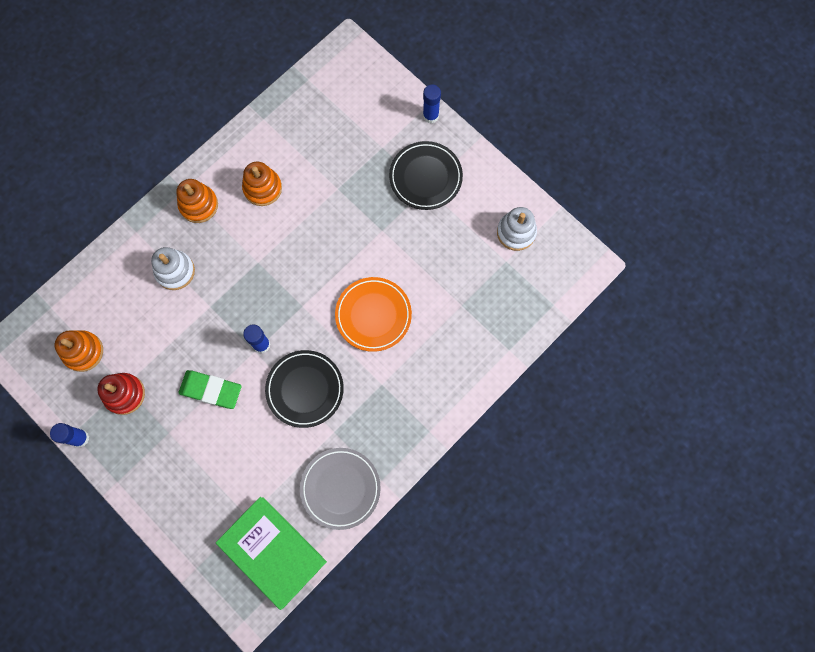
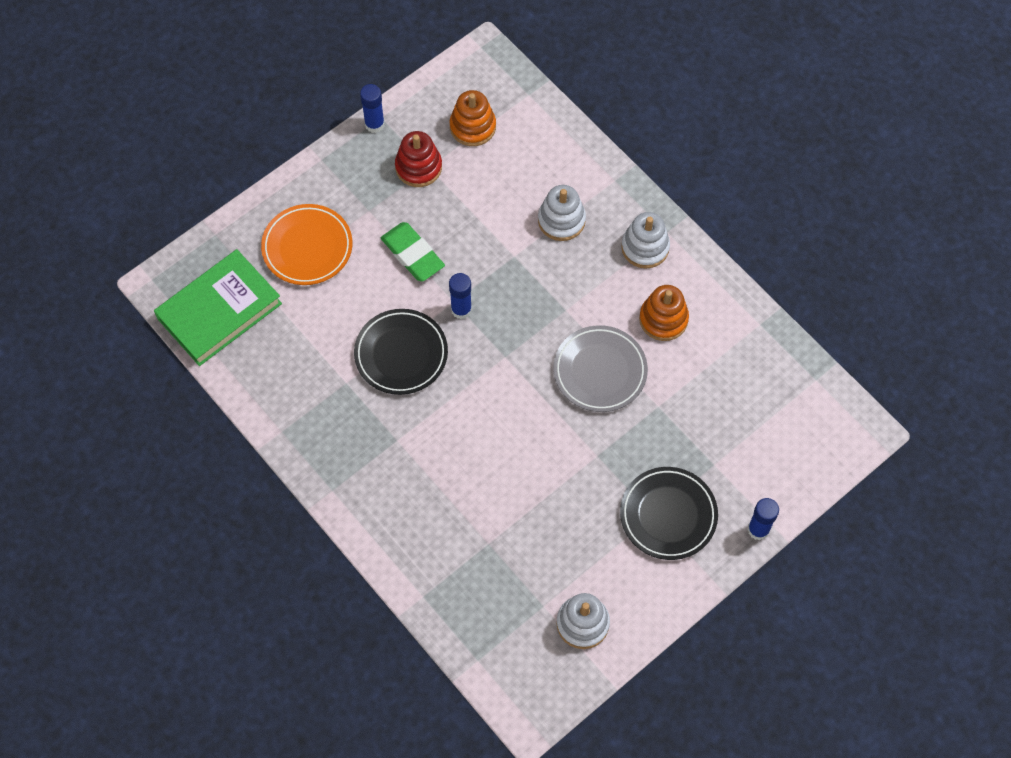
camera: 95 degrees right, 10 degrees down
orange stacking toy [176,179,218,223] -> white stacking toy [621,212,670,269]
green eraser [179,370,241,409] -> green eraser turned 60 degrees counterclockwise [381,222,445,282]
grey plate [300,448,381,530] -> grey plate moved to [553,325,648,412]
orange plate [335,277,412,352] -> orange plate moved to [261,204,352,285]

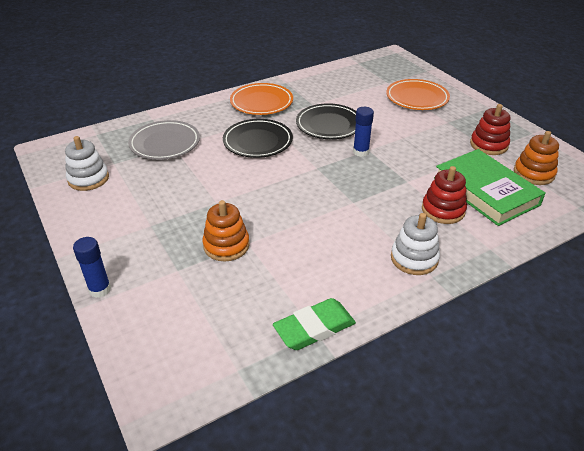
camera: 100 degrees right, 25 degrees down
green book [154,249,282,366] -> green book moved to [434,149,546,226]
blue glue stick [360,84,385,133] -> none
green eraser [381,222,445,282] -> green eraser moved to [273,298,356,350]
white stacking toy [538,185,586,241] -> red stacking toy [422,166,467,224]
grey plate [553,325,648,412] -> grey plate moved to [128,120,200,160]
black plate [620,467,718,560] -> black plate moved to [223,119,293,158]
orange stacking toy [639,285,689,341] -> orange stacking toy moved to [202,200,250,261]
none -> orange plate [230,83,293,115]

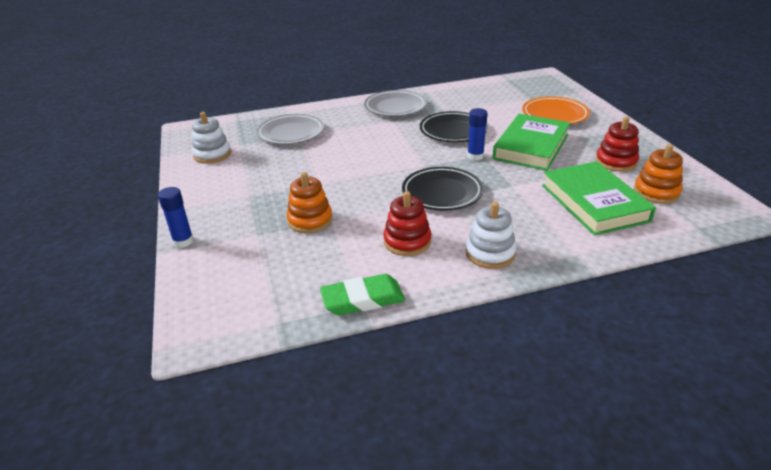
camera: 15 degrees right, 5 degrees down
black plate [223,119,293,158] -> black plate moved to [402,167,483,211]
orange plate [230,83,293,115] -> grey plate [364,90,427,116]
red stacking toy [422,166,467,224] -> red stacking toy moved to [383,191,431,256]
none -> green book [493,114,570,171]

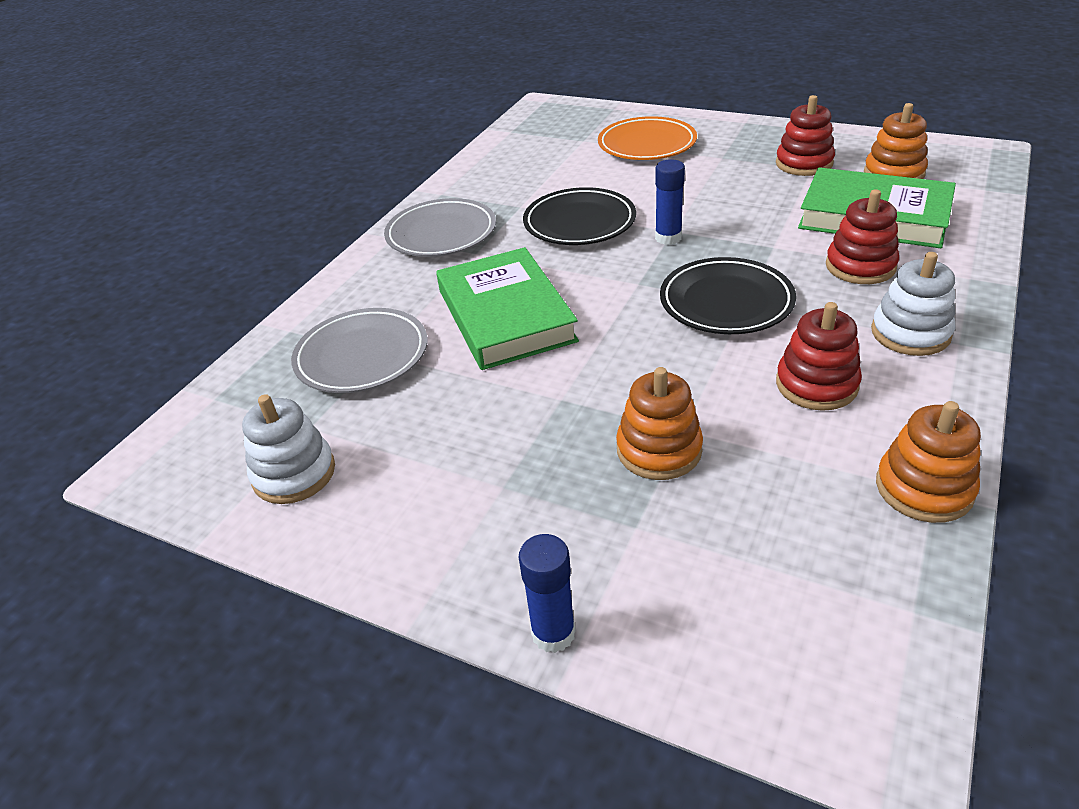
camera: 45 degrees left, 5 degrees up
green eraser [320,274,405,315] -> orange stacking toy [876,401,981,523]
green book [493,114,570,171] -> green book moved to [436,247,579,370]
none -> red stacking toy [826,189,899,284]

